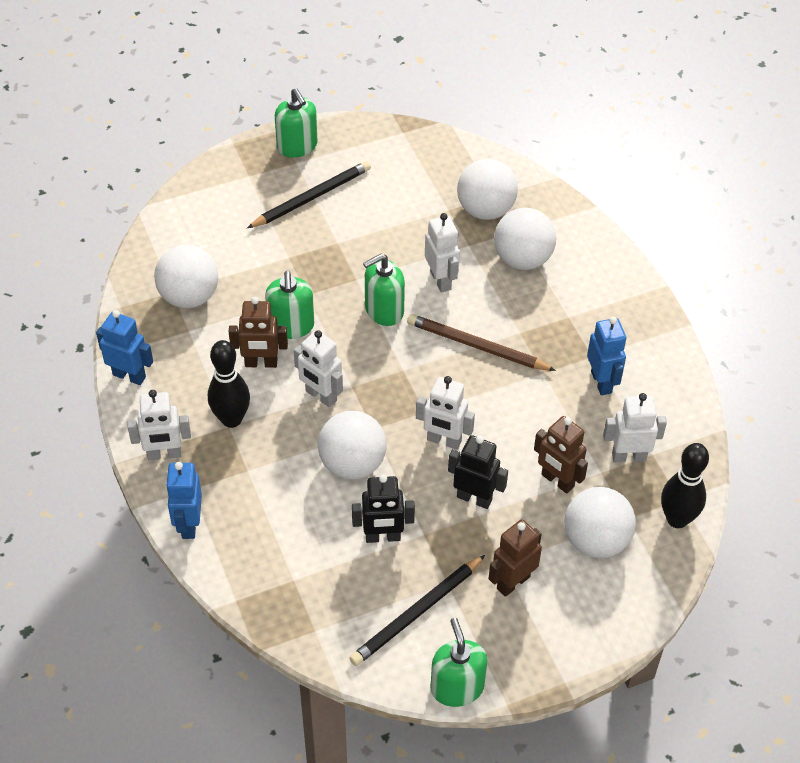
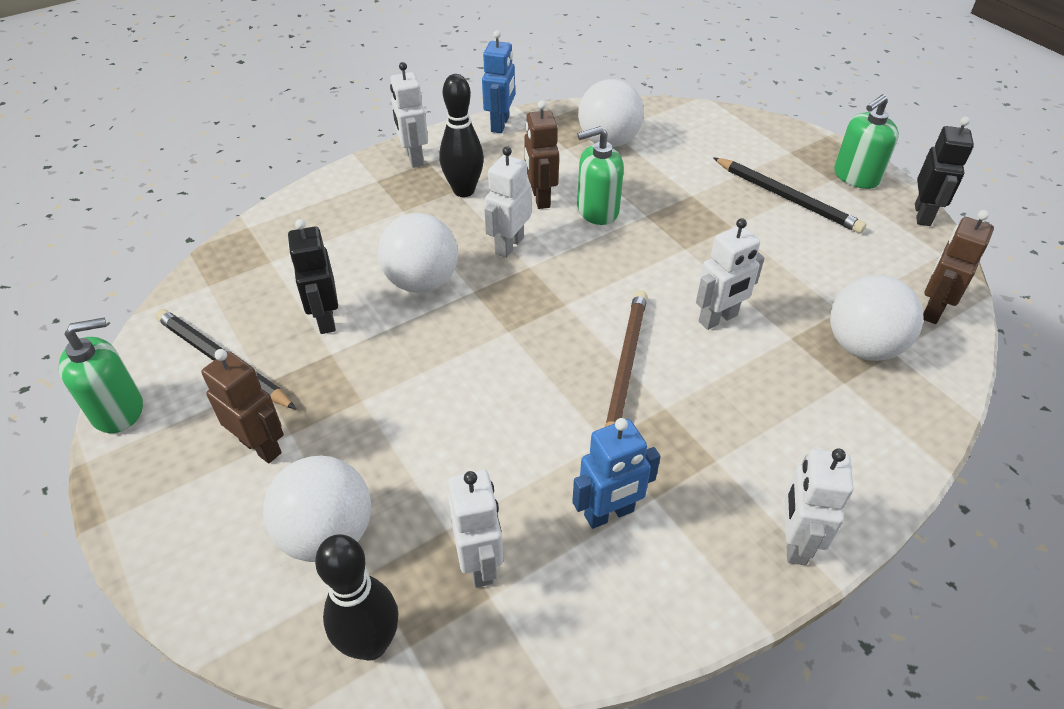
camera: 80 degrees right, 5 degrees down
blue robot [166,462,202,539] -> none
green soap dispenser [363,253,405,326] -> none
white robot [416,376,475,450] -> white robot moved to [784,448,854,565]
black robot [448,435,508,509] -> black robot moved to [915,116,974,226]
white ball [494,208,556,270] -> none
brown robot [534,416,588,494] -> brown robot moved to [923,210,994,324]

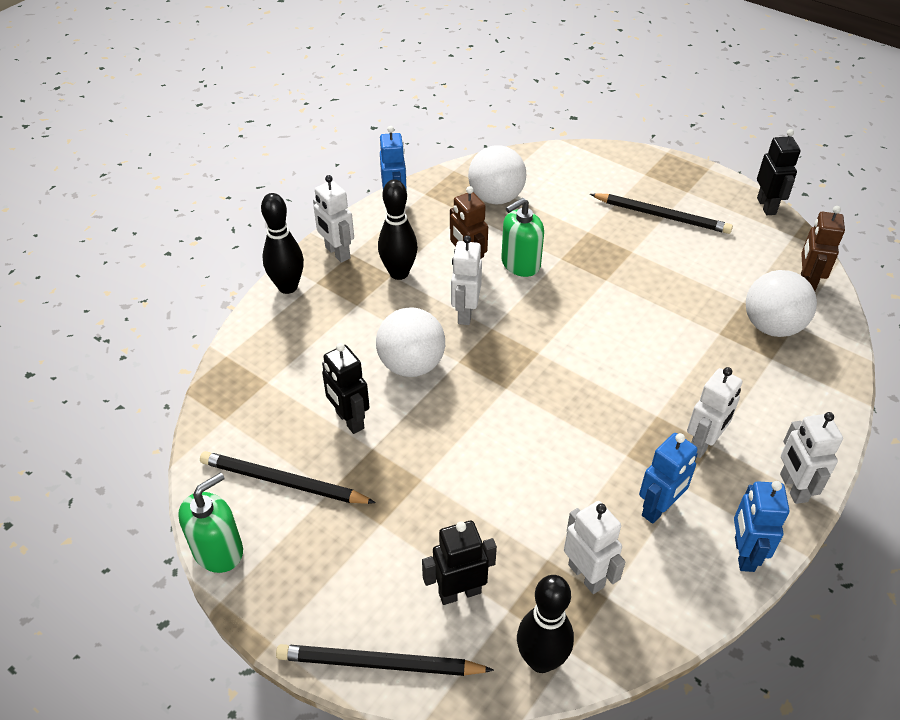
camera: 20 degrees left, 0 degrees up
brown robot [201,349,284,463] -> none
white ball [263,456,371,562] -> black robot [422,520,497,605]
brown pencil [605,290,647,427] -> none
white robot [696,218,765,330] -> white robot moved to [687,367,742,458]
green soap dispenser [834,94,899,189] -> none
none -> black bowling pin [261,193,304,294]
none -> black pencil [276,644,494,676]
none -> blue robot [734,481,789,572]

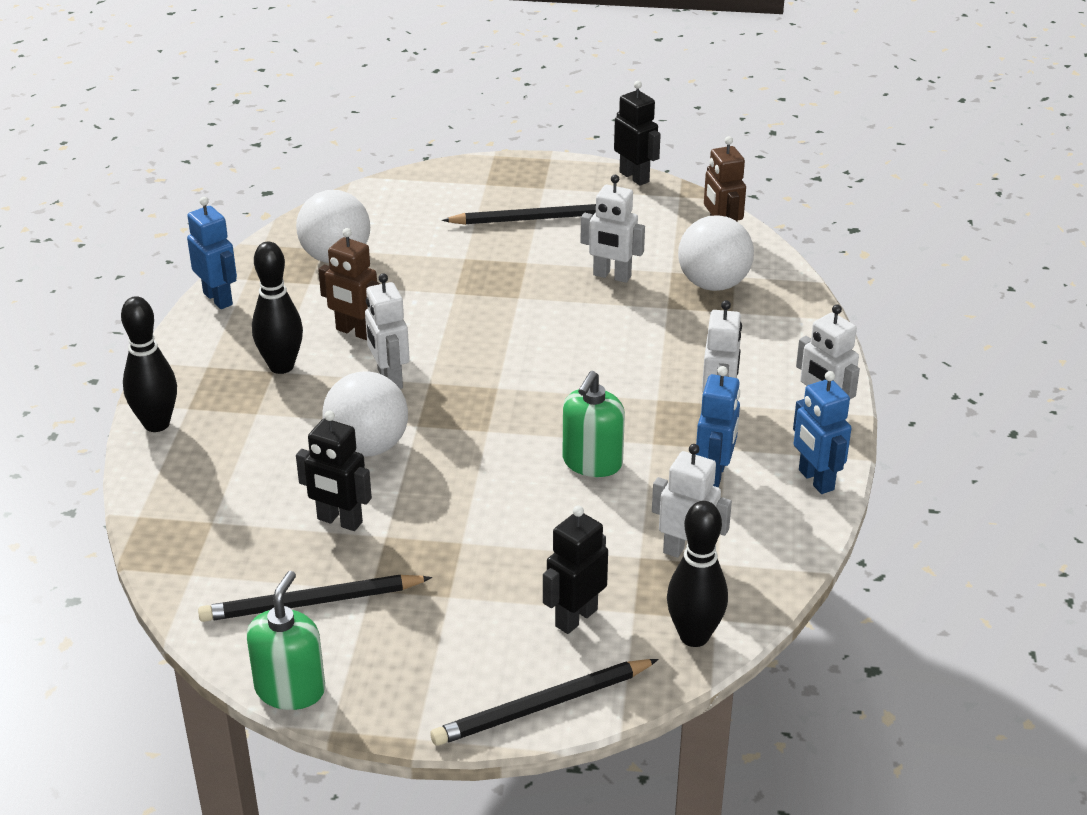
camera: 30 degrees left, 10 degrees down
white robot [313,175,354,263] -> white robot moved to [580,175,645,283]
green soap dispenser [501,198,544,277] -> green soap dispenser moved to [562,371,625,477]

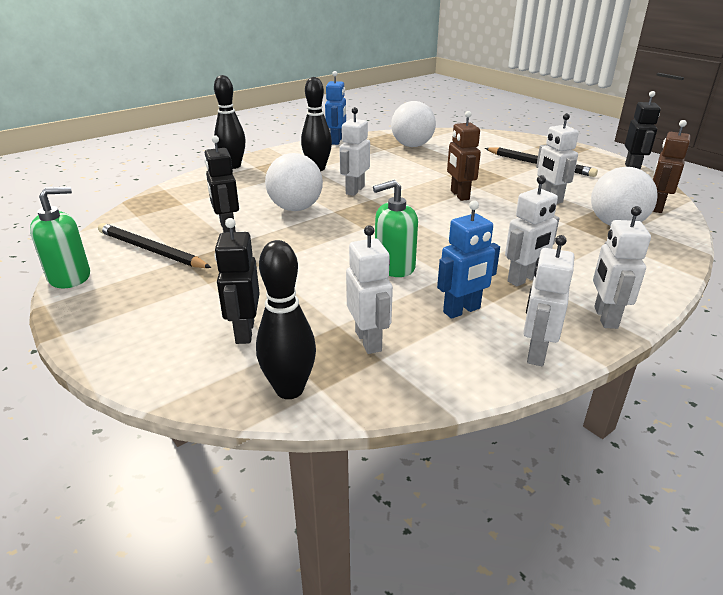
camera: 45 degrees right, 5 degrees down
brown robot [318,228,380,340] -> brown robot moved to [447,111,481,201]
black pencil [430,659,659,746] -> none
black robot [543,505,608,634] -> black robot turned 90 degrees counterclockwise [214,218,260,344]
blue robot [793,371,851,494] -> white robot [523,235,575,366]

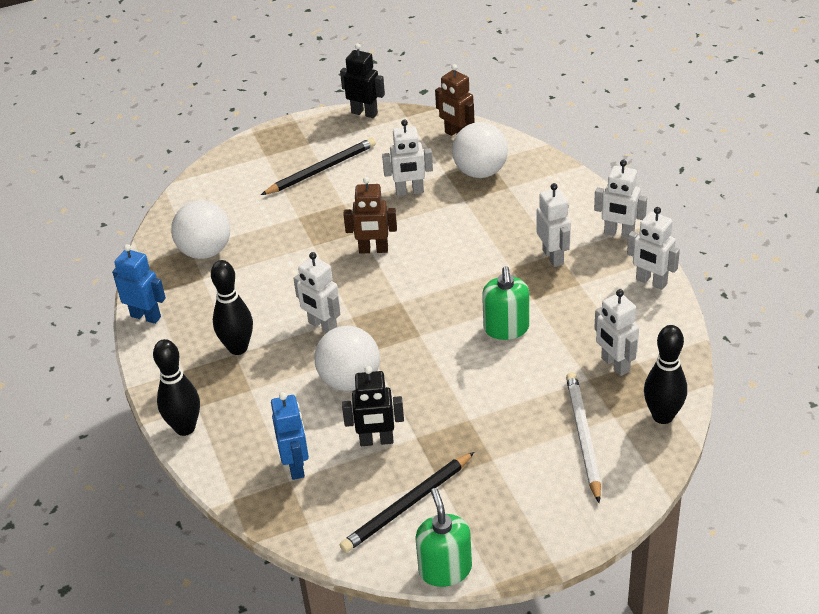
camera: 70 degrees left, 10 degrees up
black robot [214,218,260,344] -> white pencil [566,372,601,503]
white robot [346,225,393,354] -> white robot turned 120 degrees counterclockwise [594,289,639,376]
blue robot [437,200,500,319] -> blue robot moved to [271,392,309,480]

